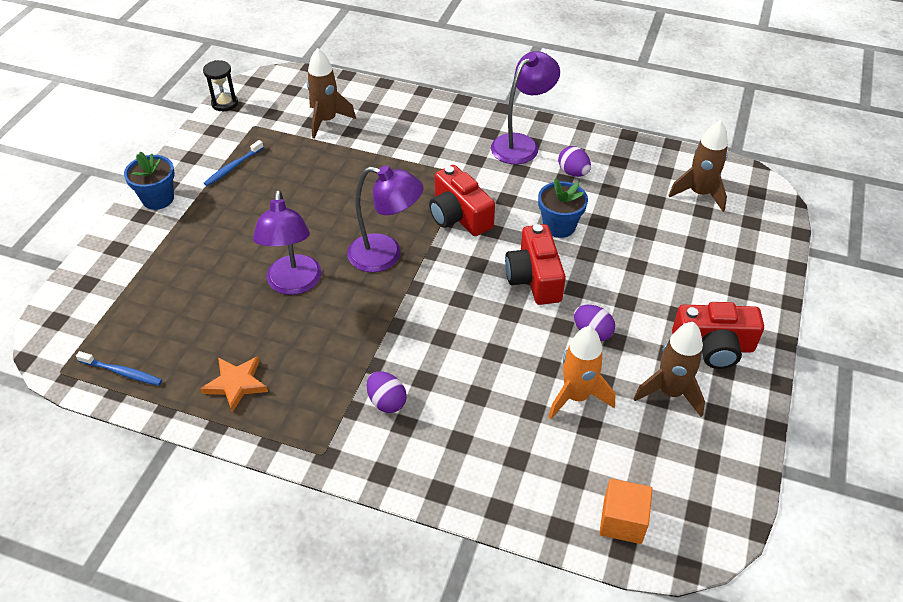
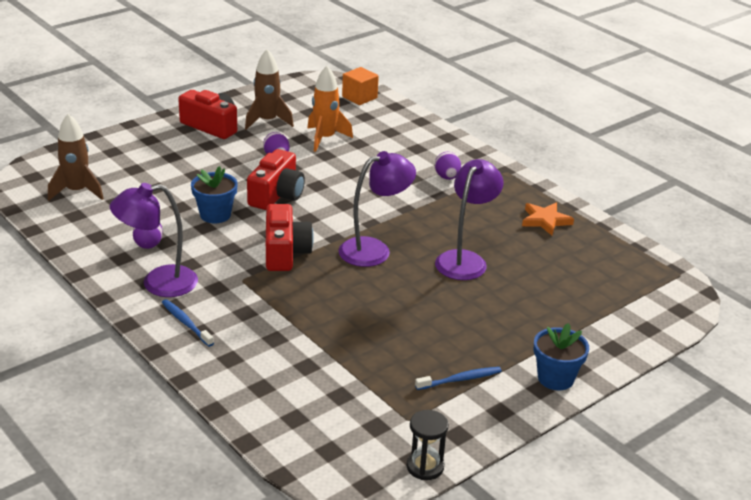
camera: 150 degrees left, 15 degrees down
blue toothbrush [76,351,162,386] -> blue toothbrush moved to [161,299,214,347]
brown rocket [307,48,356,139] -> none
purple lamp [347,165,423,272] -> purple lamp turned 105 degrees clockwise [338,151,416,267]

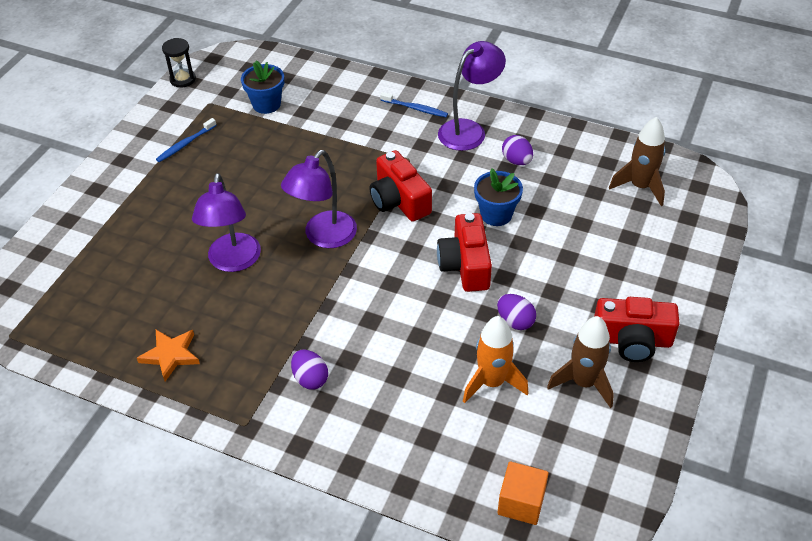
camera: 155 degrees right, 15 degrees up
blue flower pot [533,323,589,390] -> blue flower pot moved to [241,60,284,114]

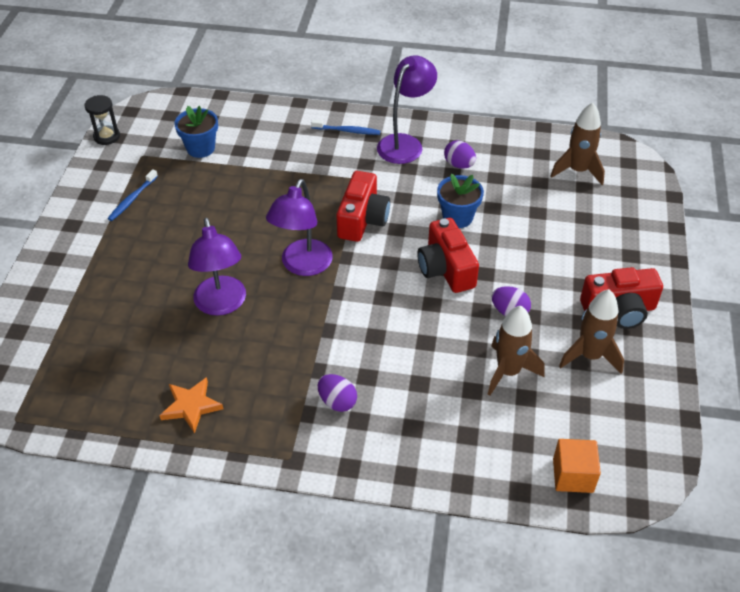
camera: 15 degrees left, 0 degrees up
red camera [369,150,432,222] -> red camera turned 120 degrees counterclockwise [336,171,390,242]
orange rocket [463,316,529,403] -> brown rocket [488,306,545,396]

